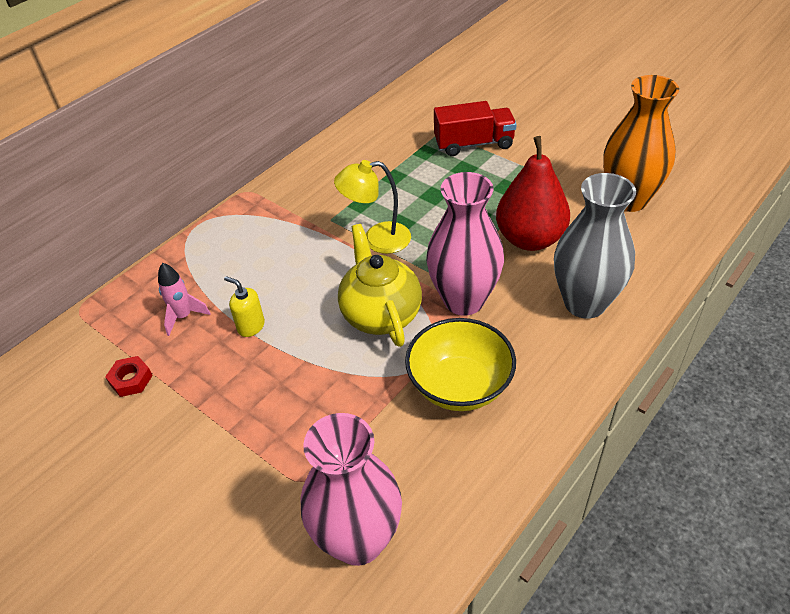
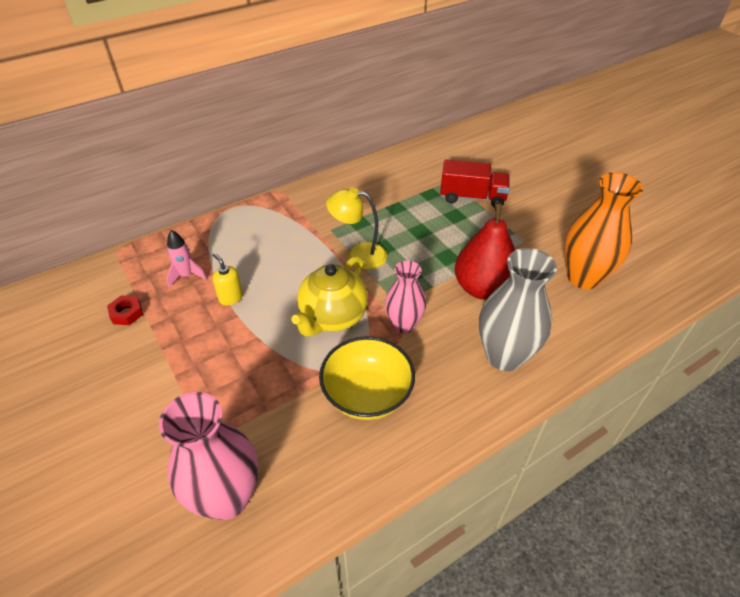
camera: 15 degrees right, 0 degrees up
yellow teapot [338,224,422,347] -> yellow teapot turned 150 degrees counterclockwise [291,255,368,337]
pink vase [426,172,504,316] -> pink vase [385,261,426,333], size x0.63

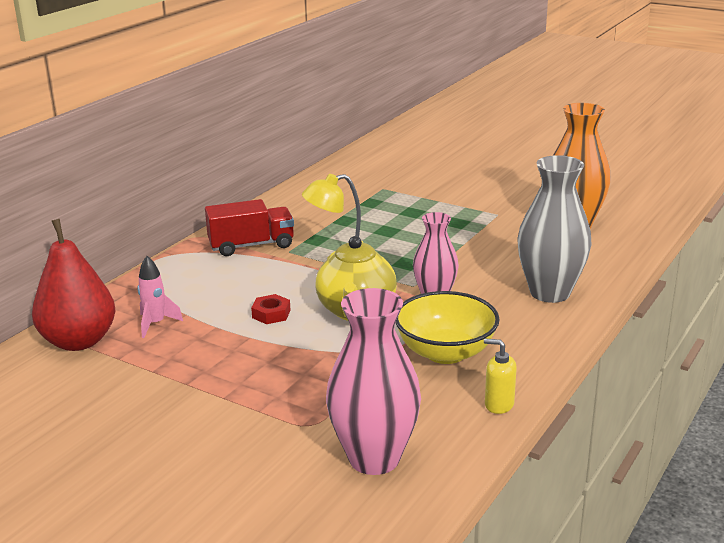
camera: 25 degrees left, 20 degrees down
red nut [107,295,143,325] -> red nut moved to [251,294,291,324]
yellow soap dispenser [213,253,243,305] -> yellow soap dispenser moved to [484,338,517,414]
red truck [440,160,510,207] -> red truck moved to [205,199,294,256]
red pear [455,203,515,300] -> red pear moved to [32,218,115,351]

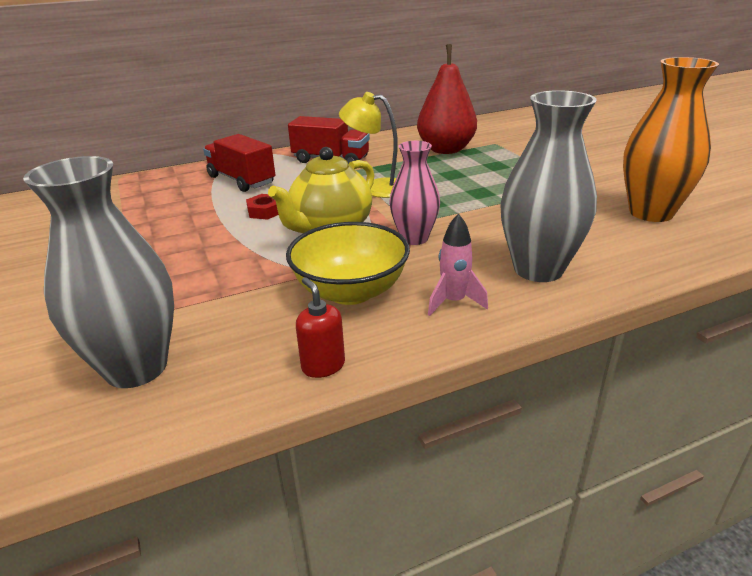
camera: 35 degrees right, 5 degrees up
red pear [32,218,115,351] -> red pear moved to [417,44,477,154]
pink rocket [137,256,183,338] -> pink rocket moved to [428,213,488,316]
pink vase [326,288,421,475] -> grey vase [23,156,174,388]
yellow soap dispenser [484,338,517,414] -> red soap dispenser [296,277,345,378]
none -> red truck [203,134,275,192]

